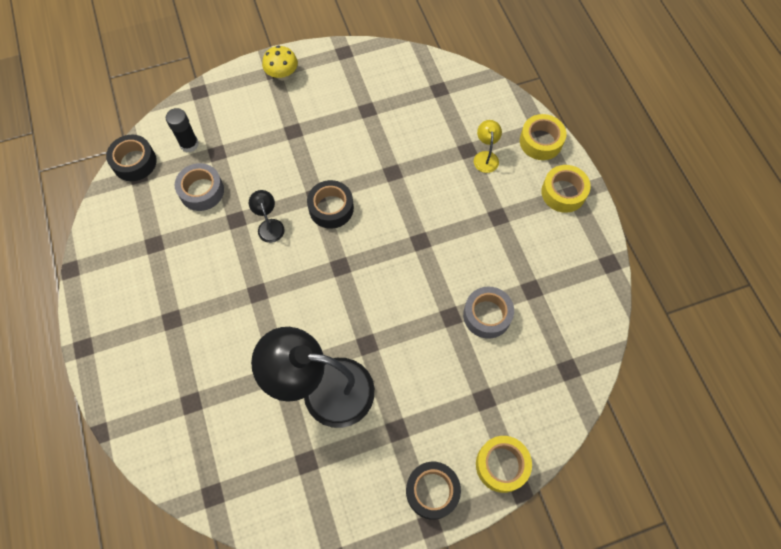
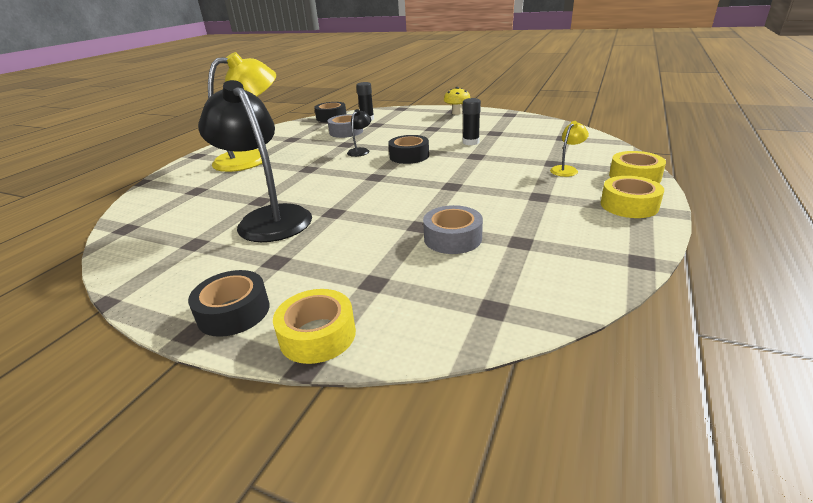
camera: 45 degrees right, 35 degrees down
none -> yellow lamp [208,52,276,172]
none -> black glue stick [463,98,481,145]

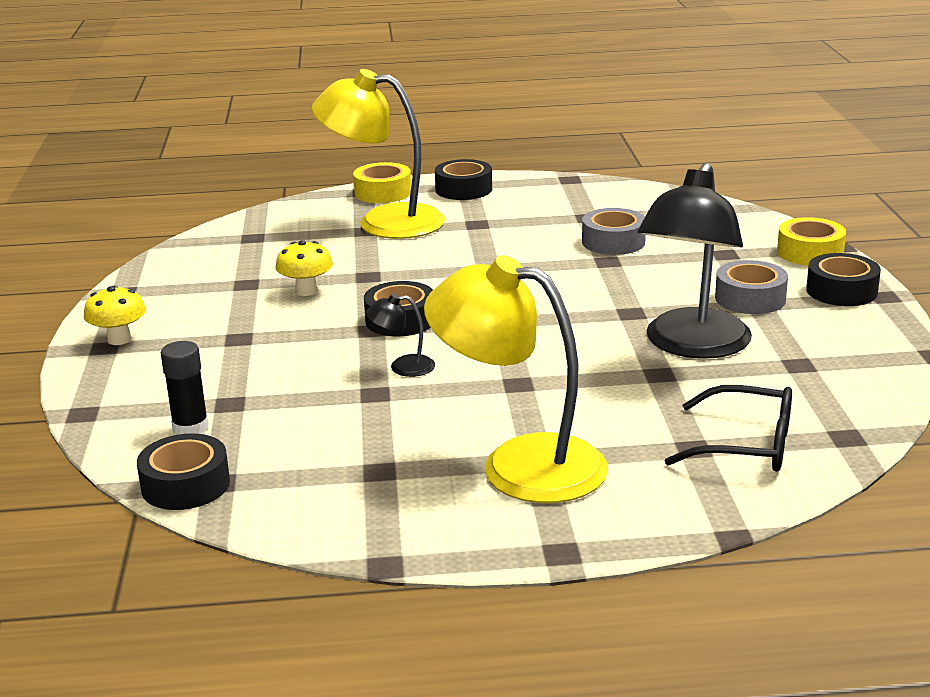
camera: 120 degrees left, 5 degrees down
grey tape [328,114,363,138] -> grey tape moved to [715,260,788,314]
black glue stick [463,98,481,145] -> yellow mushroom [275,240,333,296]
yellow lamp [550,121,589,177] -> yellow lamp [312,69,445,239], size x2.41
yellow tape [601,176,664,218] -> black tape [435,159,492,200]
none -> black glasses [665,385,792,472]

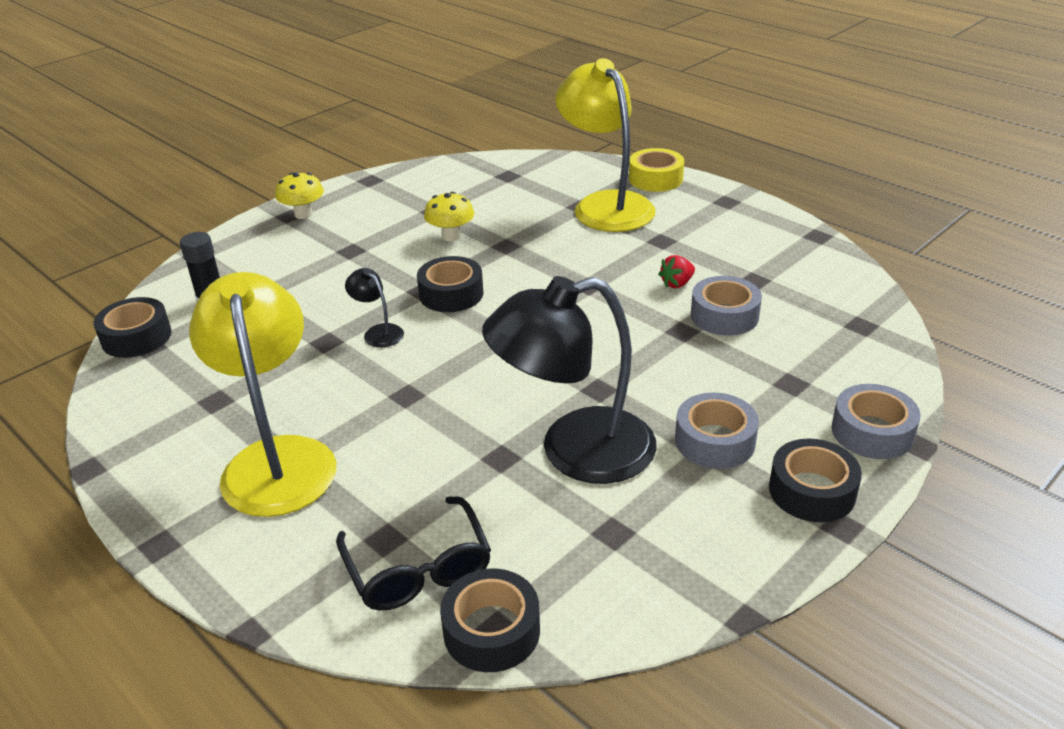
camera: 50 degrees right, 10 degrees up
black tape [435,159,492,200] -> black tape moved to [440,568,540,672]
yellow tape [777,217,846,266] -> grey tape [832,384,921,459]
none -> red strawberry [658,255,695,288]

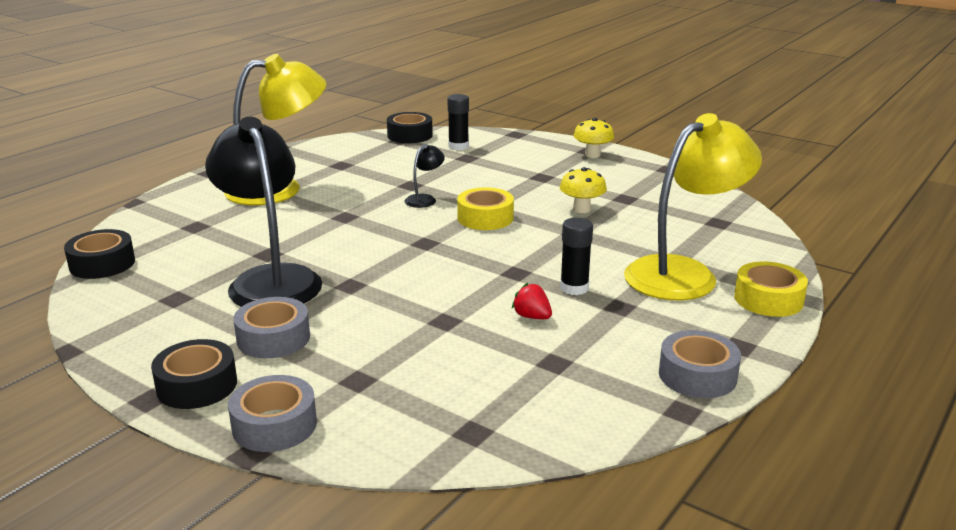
camera: 80 degrees right, 10 degrees down
black glasses [336,496,491,610] -> none
black tape [417,256,483,312] -> yellow tape [457,187,514,230]
grey tape [691,276,762,336] -> grey tape moved to [659,330,741,398]
none -> black glue stick [560,218,593,295]

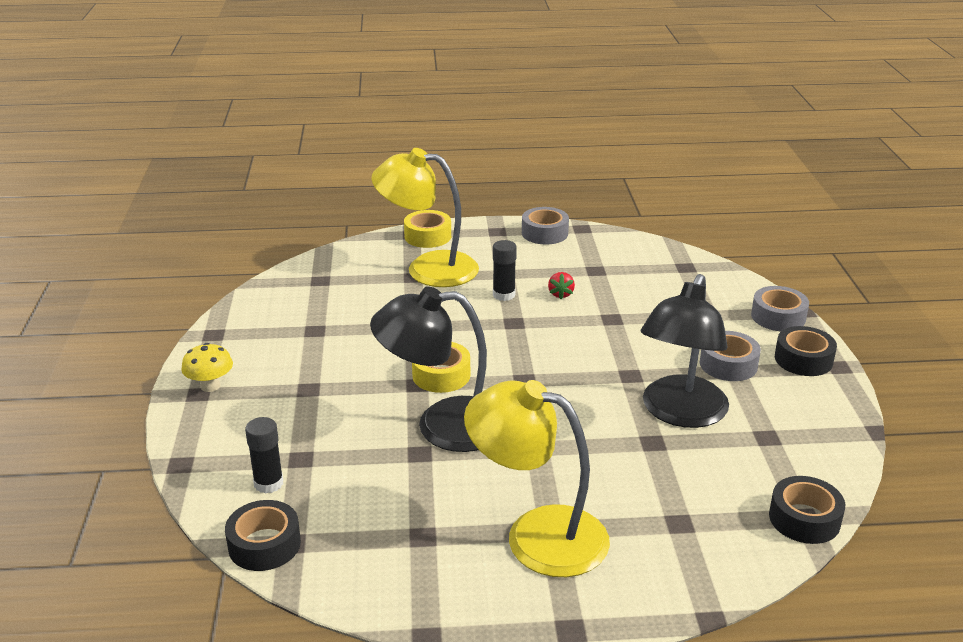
camera: 130 degrees left, 5 degrees up
black lamp [404,144,445,208] -> black lamp [370,286,487,452], size x2.41
yellow mushroom [560,167,607,213] -> none

